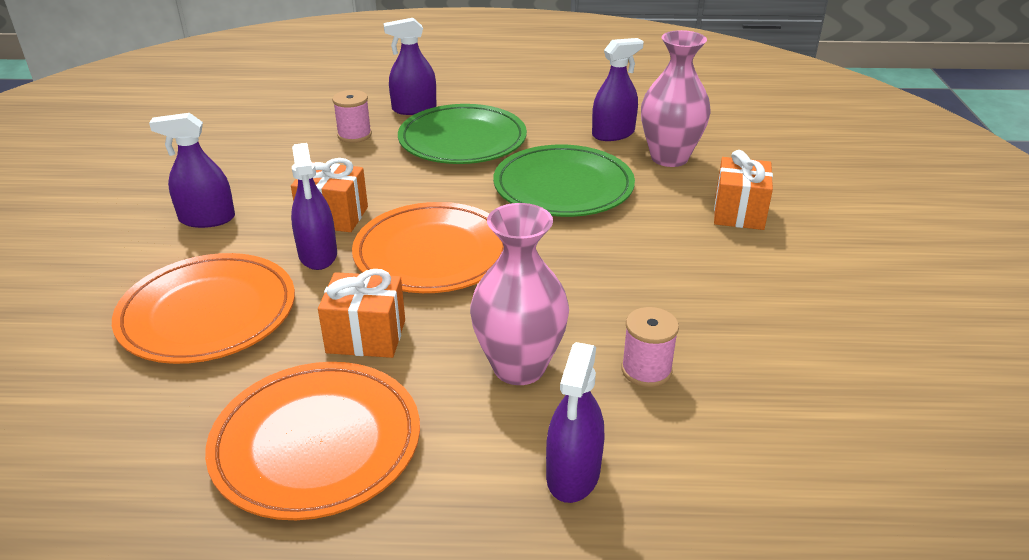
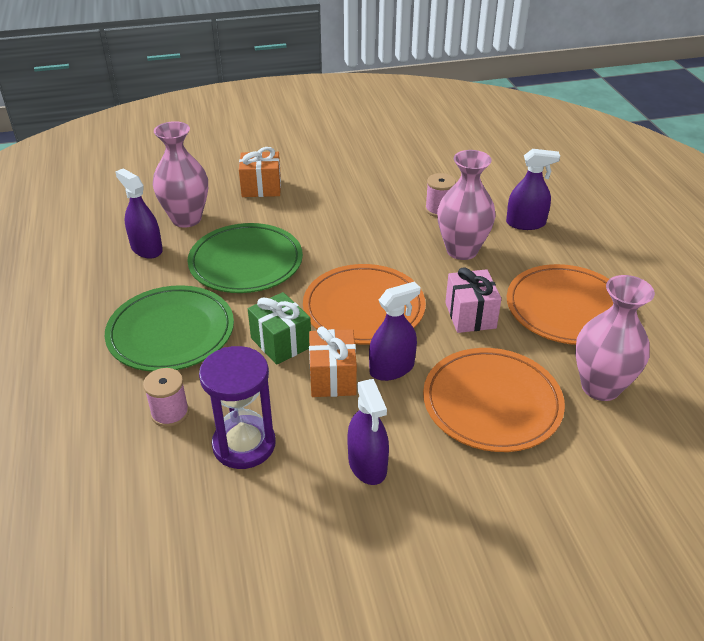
camera: 105 degrees left, 5 degrees up
orange gift [318,269,405,358] -> pink gift [445,267,501,333]
purple spray bottle [383,18,436,115] -> none
none -> purple hourglass [199,346,276,469]
none -> green gift [248,292,311,365]
none -> pink vase [575,275,655,401]

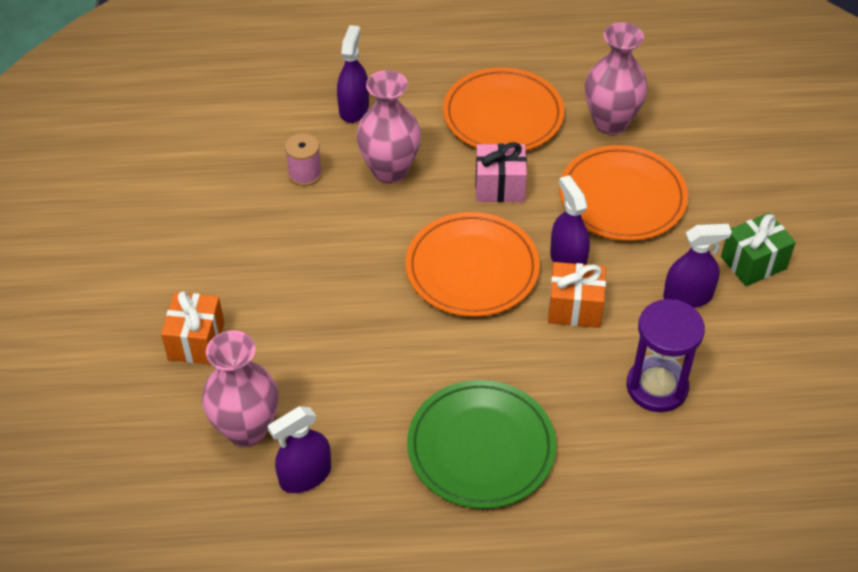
camera: 80 degrees left, 10 degrees up
pink spool [143,368,189,427] -> none
green plate [187,223,303,293] -> none
green gift [248,292,311,365] -> green gift moved to [721,213,796,286]

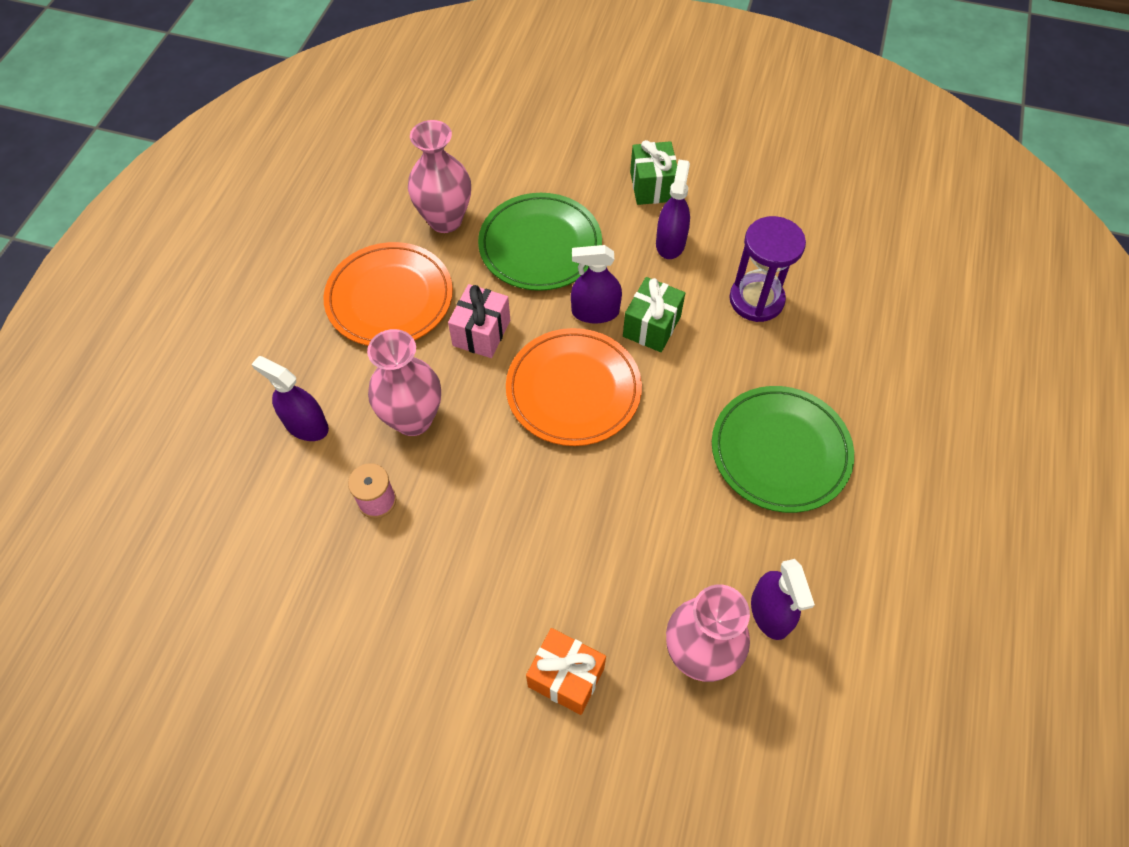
camera: 70 degrees left, 10 degrees up
orange gift [548,262,606,328] -> green gift [623,277,685,352]
orange plate [559,145,688,241] -> green plate [478,193,602,291]

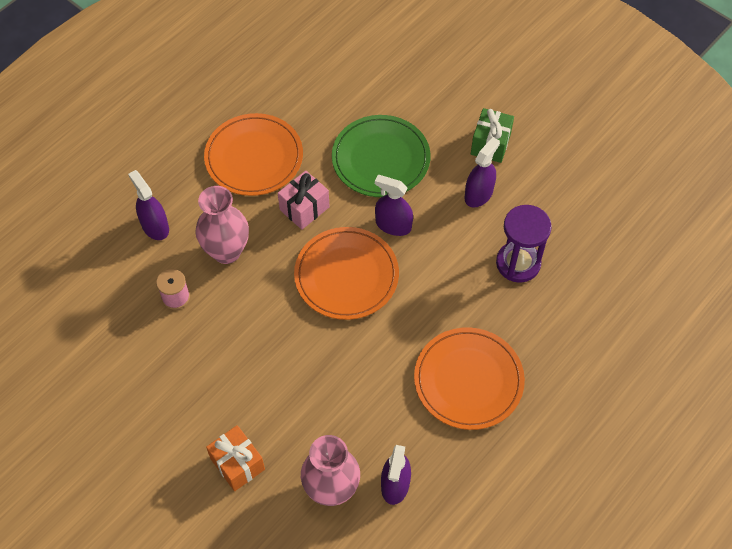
camera: 25 degrees right, 0 degrees up
pink vase [408,120,471,233] -> none
green gift [623,277,685,352] -> none
green plate [712,386,854,513] -> orange plate [414,327,525,430]

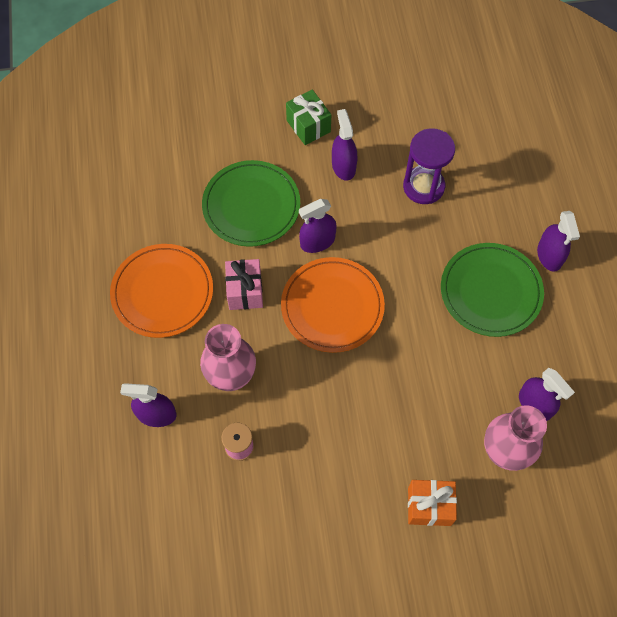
camera: 50 degrees left, 5 degrees up
orange plate [414,327,525,430] -> green plate [441,243,544,337]
none -> purple spray bottle [537,211,580,272]

